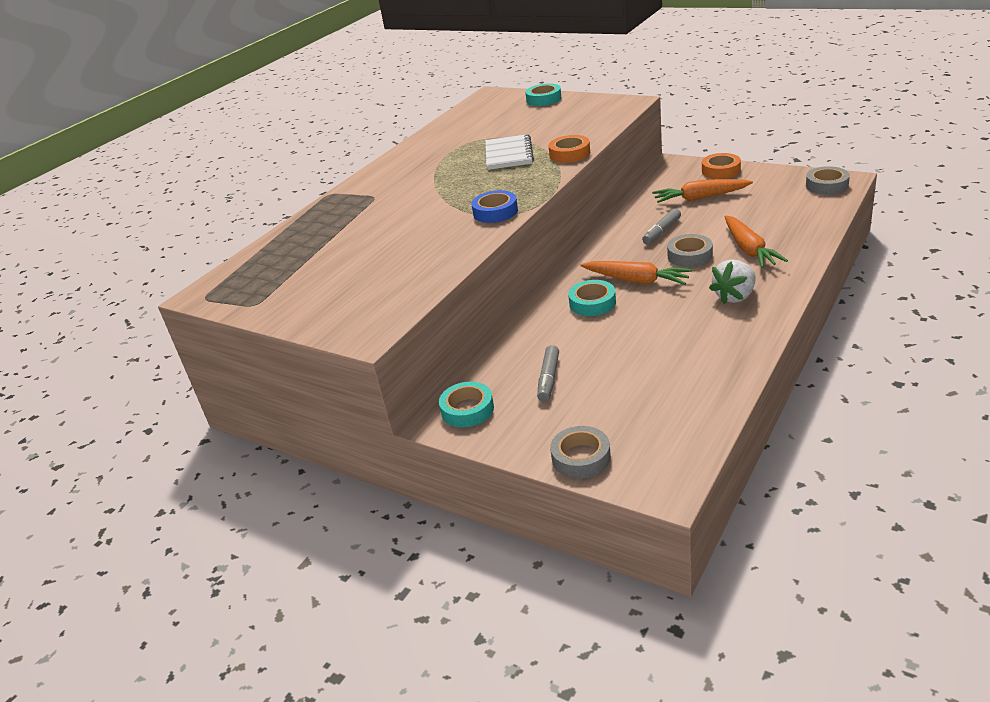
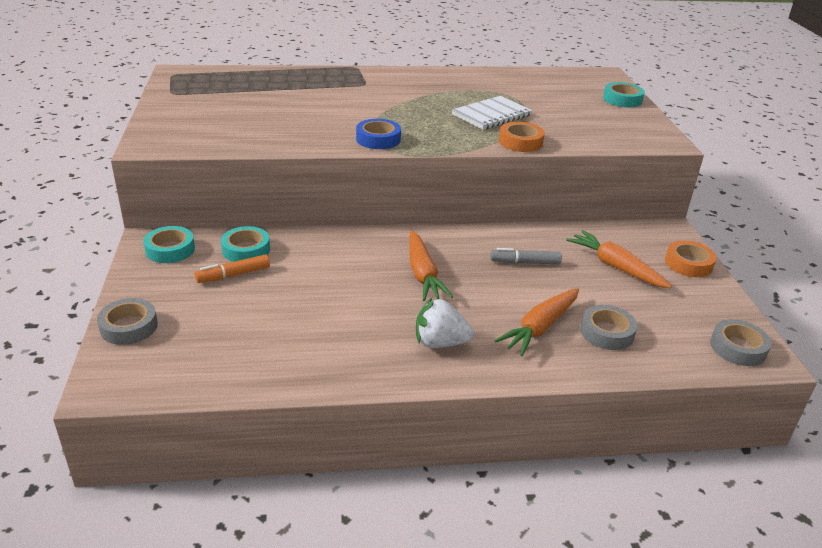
camera: 45 degrees right, 0 degrees up
grey marker [537,345,559,402] -> orange marker [195,254,270,283]
turquoise tape [568,280,616,316] -> turquoise tape moved to [221,226,270,262]
grey tape [667,234,713,267] -> grey tape moved to [580,305,637,350]

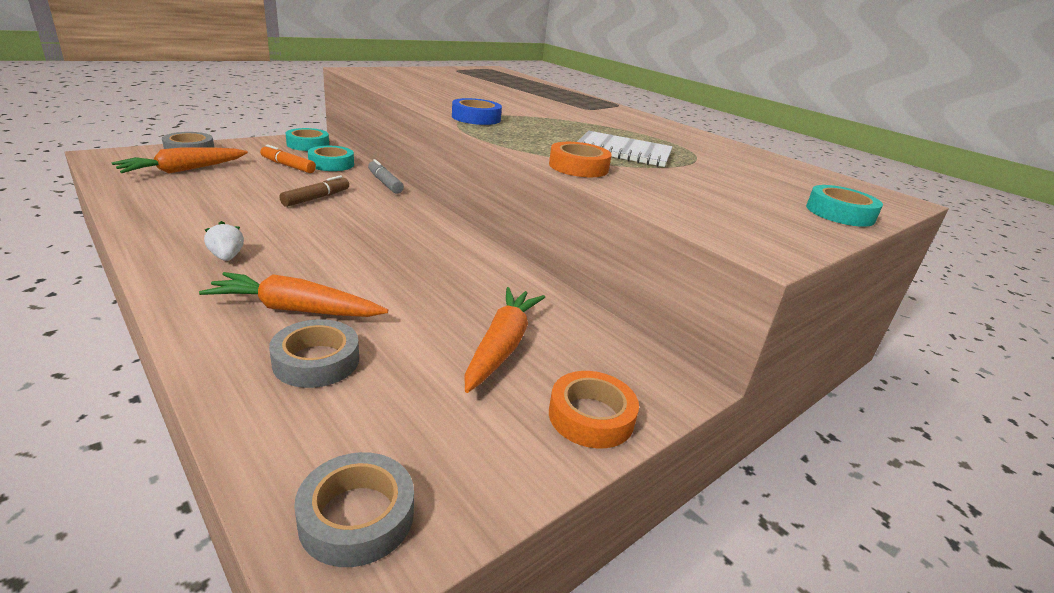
camera: 55 degrees right, 5 degrees down
orange carrot [409,231,453,301] -> orange carrot moved to [112,147,248,174]
white strawberry [416,298,474,348] -> white strawberry [204,221,244,261], size x0.61
grey marker [491,248,562,265] -> grey marker moved to [368,159,404,194]
none -> brown marker [279,175,349,207]

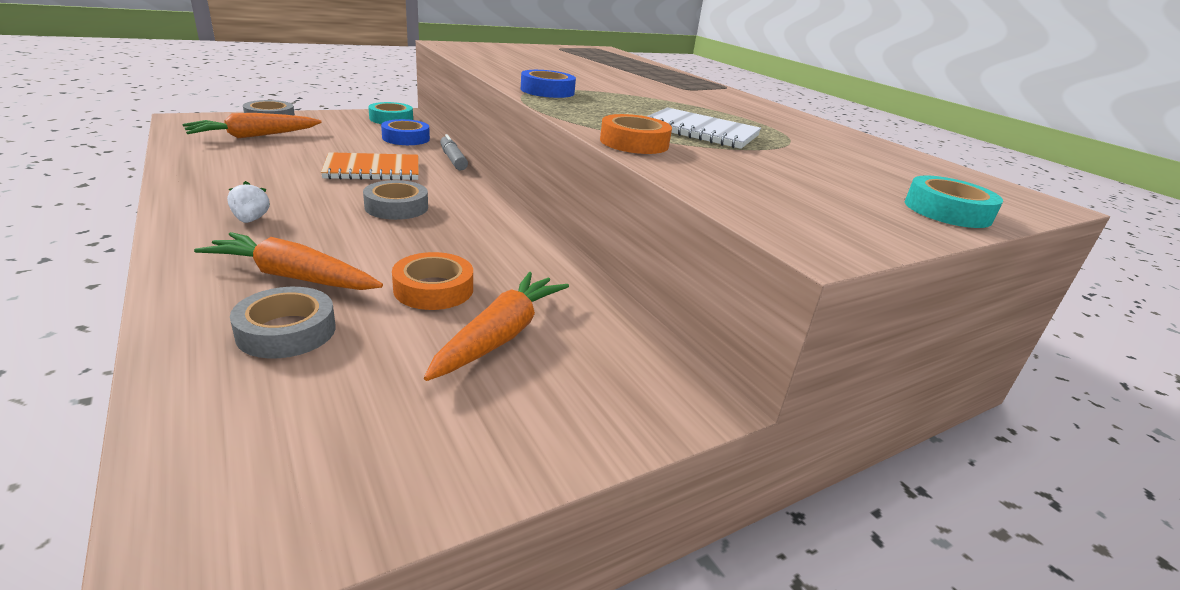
camera: 10 degrees right, 0 degrees up
orange marker [260,144,316,173] -> none
brown marker [279,175,349,207] -> orange notebook [321,152,419,181]
grey tape [294,452,414,567] -> grey tape moved to [363,180,428,220]
turquoise tape [308,146,354,171] -> blue tape [381,119,430,145]
orange tape [549,371,639,448] -> orange tape moved to [392,252,473,310]

